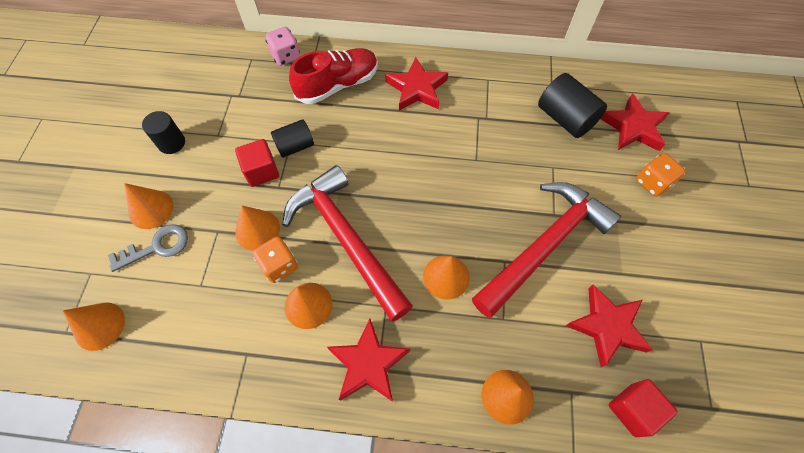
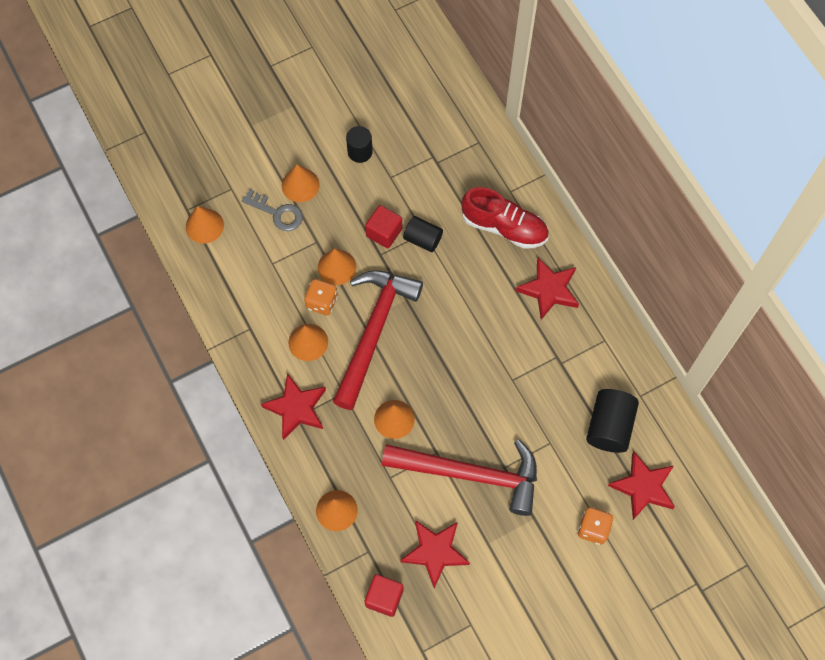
camera: 55 degrees right, 5 degrees up
pink dice [265,27,300,66] -> none

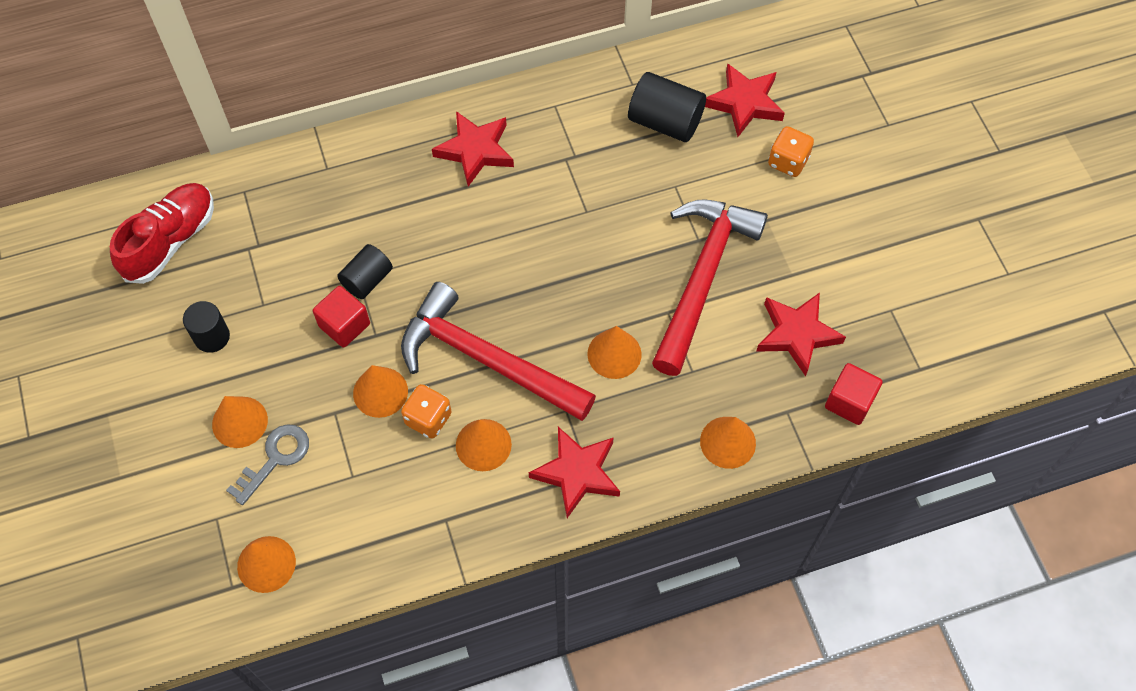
camera: 80 degrees left, 5 degrees down
red shoe [461,187,549,249] -> red shoe moved to [110,183,214,284]

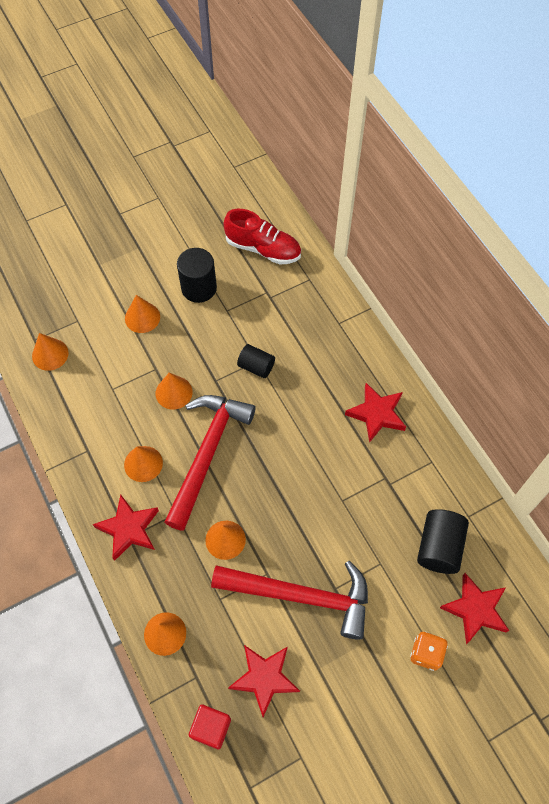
camera: 80 degrees right, 0 degrees up
black cylinder [183,301,230,353] -> black cylinder [177,248,217,303], size x1.53
grey key [226,424,309,505] -> none
red cube [313,286,370,348] -> none
orange dice [401,384,451,439] -> none

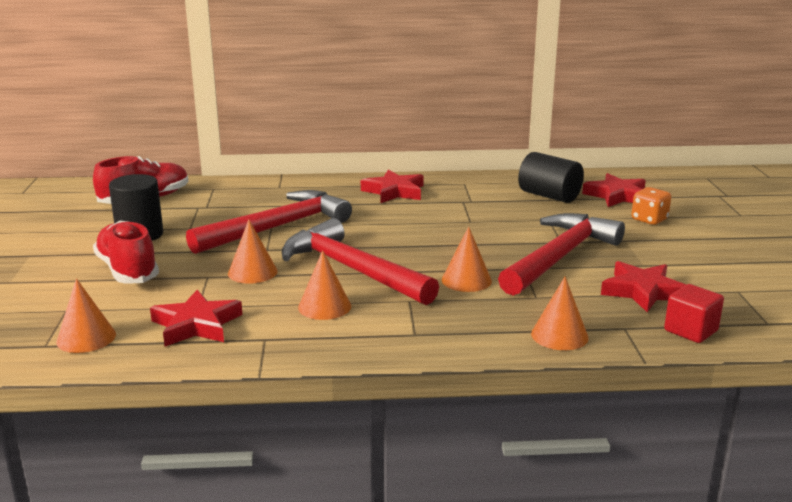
camera: 65 degrees left, 40 degrees down
red star [93,494,159,561] -> red star moved to [150,290,242,347]
orange cone [125,295,160,333] -> red shoe [93,221,159,284]
black cylinder [237,344,275,378] -> red hammer [186,190,352,254]

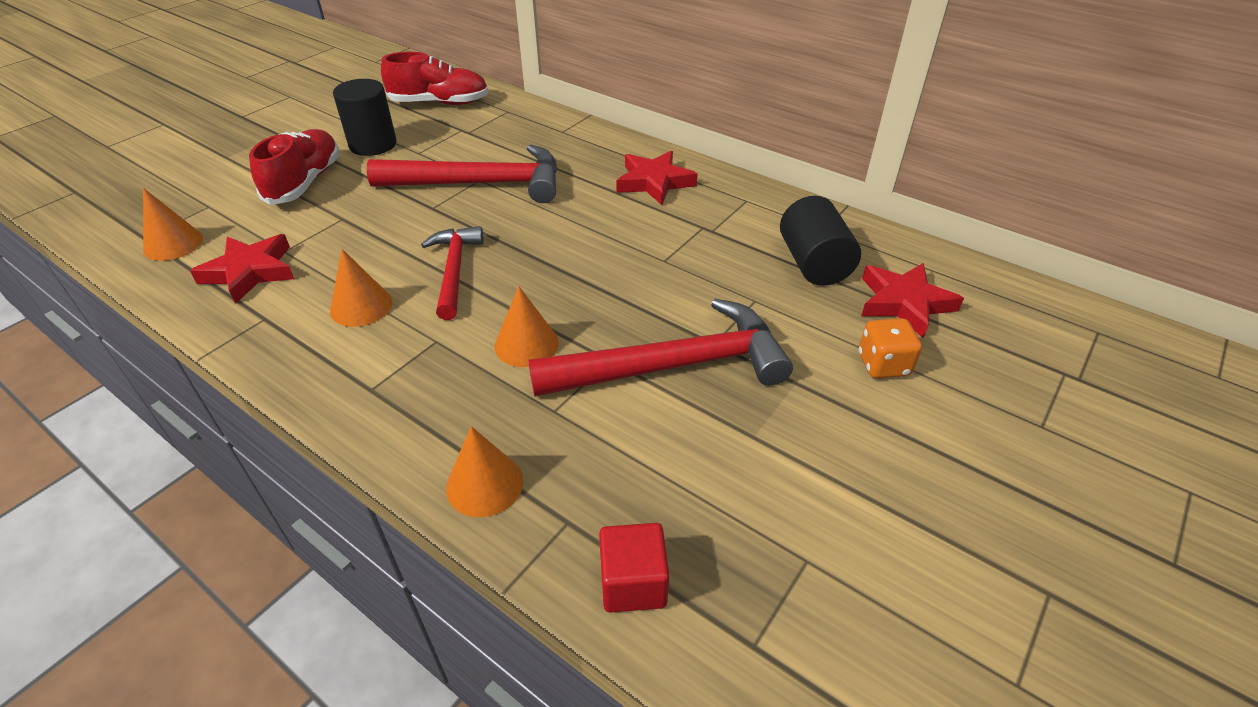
camera: 40 degrees right, 20 degrees up
orange cone [228,220,278,284] -> none
red hammer [282,218,439,305] -> red hammer [421,226,484,320], size x0.61
red star [601,261,686,312] -> none

